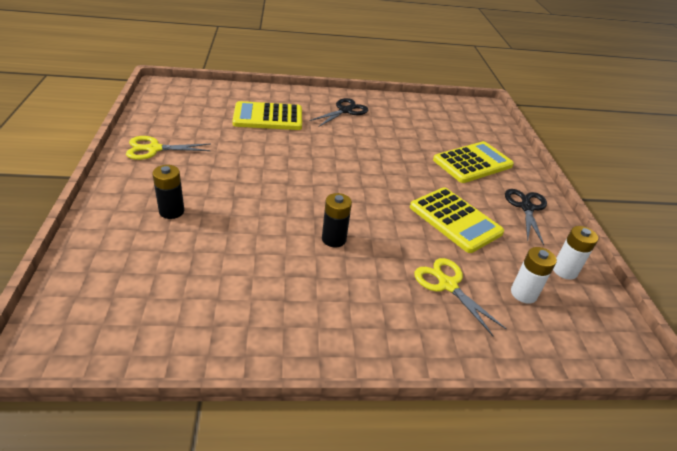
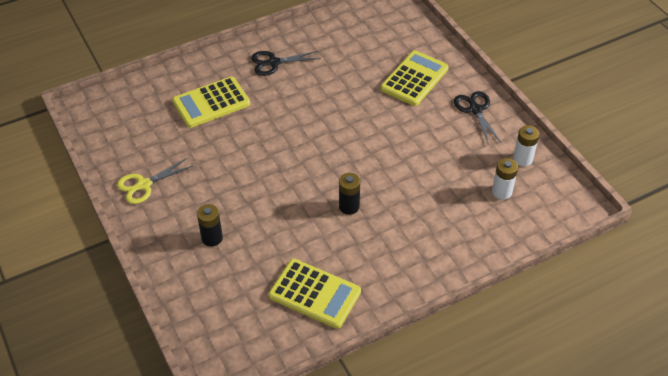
camera: 20 degrees left, 10 degrees up
black scissors [309,98,368,127] -> black scissors turned 120 degrees counterclockwise [251,51,321,76]
yellow calculator [410,187,504,253] -> yellow calculator moved to [269,259,361,329]
yellow scissors [415,258,507,336] -> none

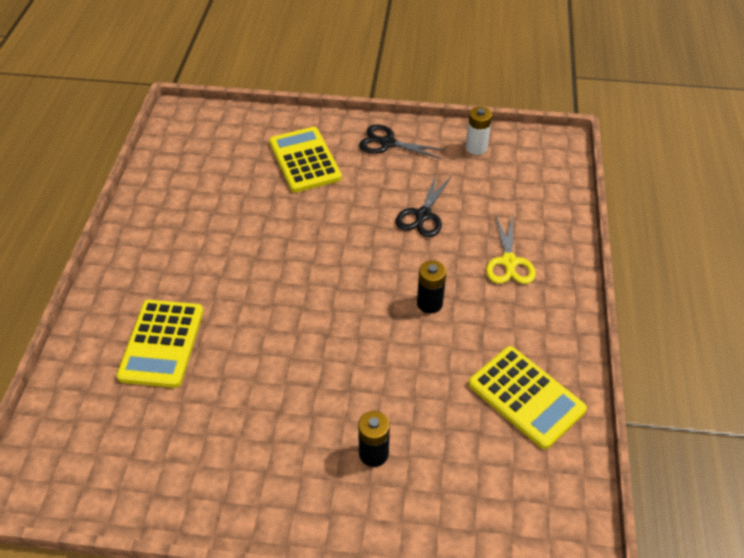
camera: 55 degrees left, 0 degrees up
yellow scissors [117,158,193,204] -> yellow scissors moved to [486,214,536,284]
black scissors [251,51,321,76] -> black scissors moved to [396,174,451,237]
yellow calculator [269,259,361,329] -> yellow calculator turned 75 degrees clockwise [468,346,587,449]
white battery [492,158,518,200] -> none

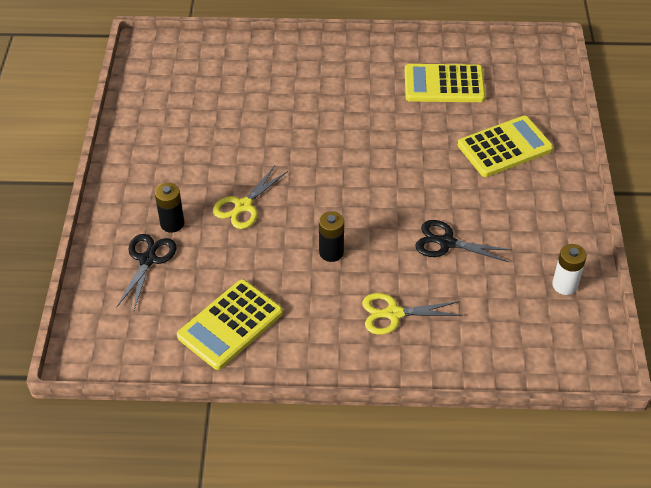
camera: 85 degrees right, 0 degrees up
yellow calculator [116,300,204,388] -> yellow calculator moved to [405,64,485,102]
black scissors [359,125,445,159] -> black scissors moved to [117,234,177,310]
none -> yellow scissors [213,165,288,229]

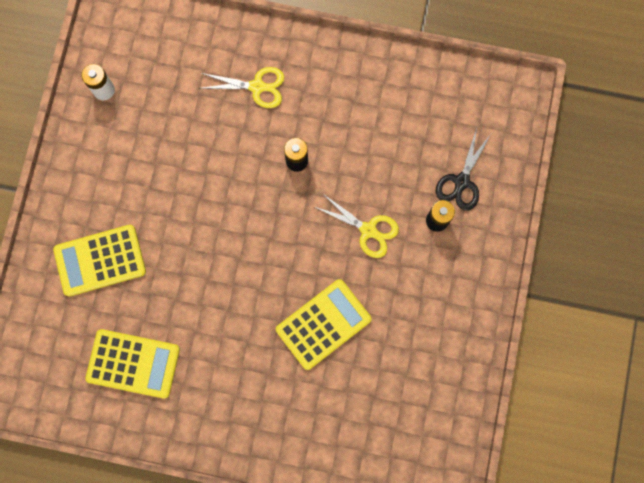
camera: 170 degrees left, 30 degrees up
yellow calculator [177,279,283,370] -> yellow calculator moved to [276,279,372,370]
yellow scissors [213,165,288,229] -> yellow scissors turned 75 degrees clockwise [315,193,399,258]
black scissors [415,220,512,262] -> none

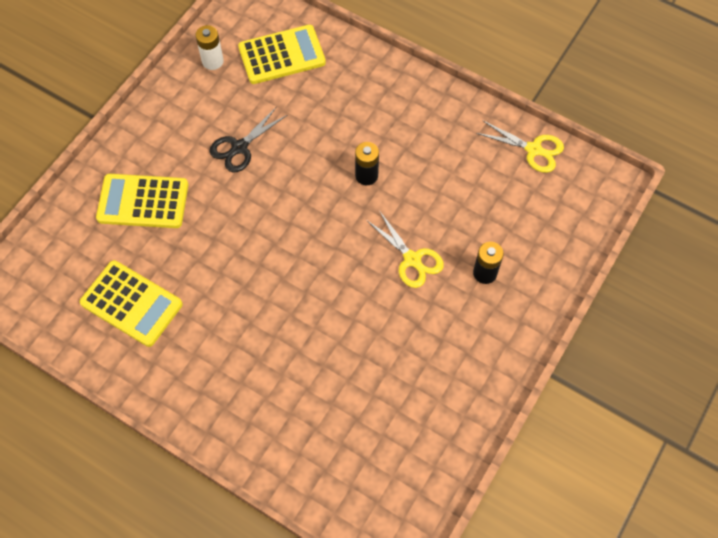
camera: 20 degrees right, 15 degrees down
yellow scissors [201,67,284,108] -> yellow scissors moved to [476,121,564,173]
yellow calculator [276,279,372,370] -> yellow calculator moved to [238,25,326,84]
black scissors [436,128,491,211] -> black scissors moved to [209,106,287,172]

